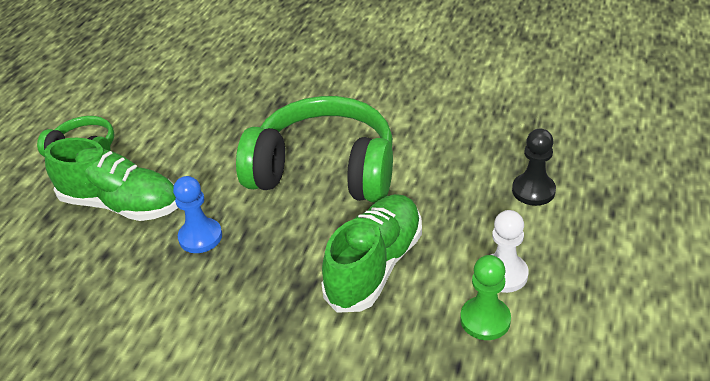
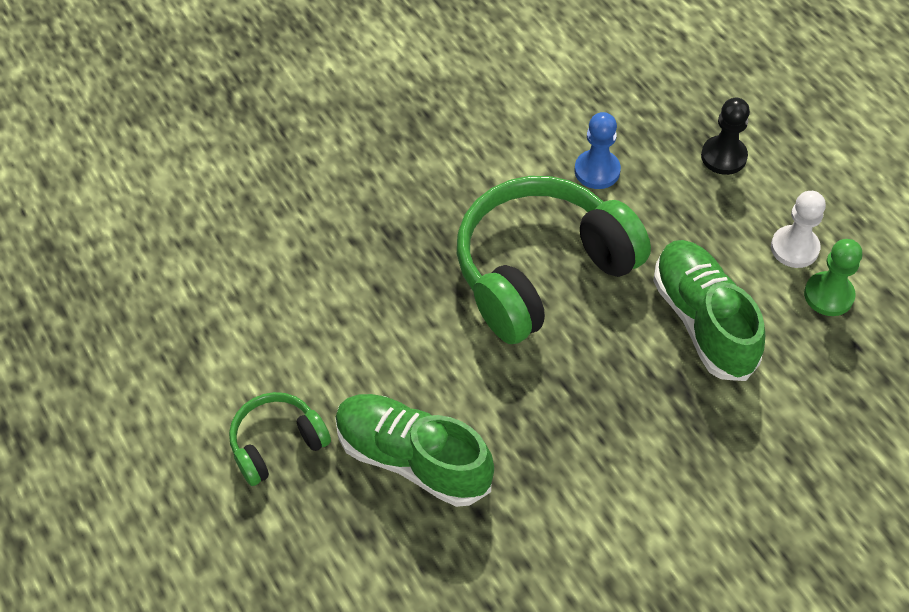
camera: 50 degrees left, 15 degrees up
green shoe [45,138,178,221] -> green shoe turned 120 degrees counterclockwise [335,394,494,507]
blue pawn [173,176,222,253] -> blue pawn moved to [575,112,621,189]

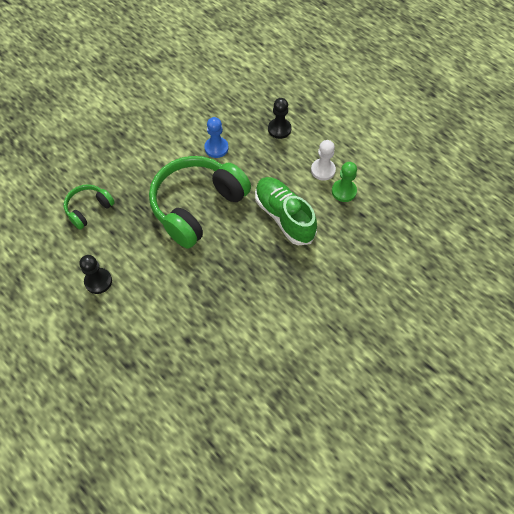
camera: 15 degrees left, 5 degrees up
green headphones [229,392,331,486] -> green headphones moved to [64,184,115,230]
green shoe [335,394,494,507] -> none
none -> black pawn [79,255,112,294]

